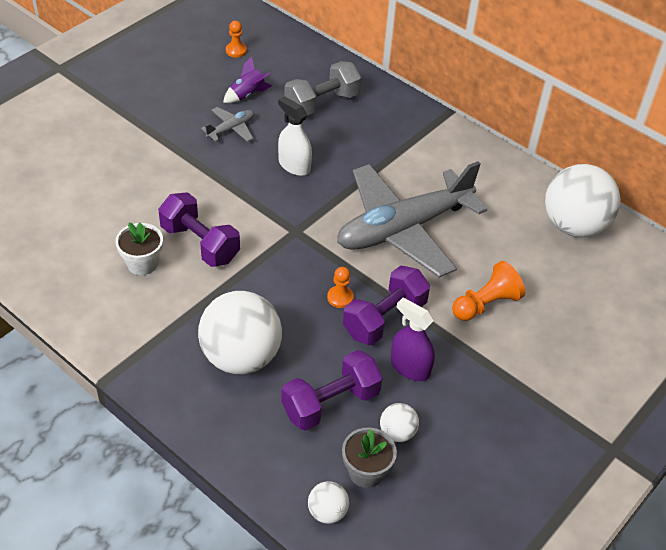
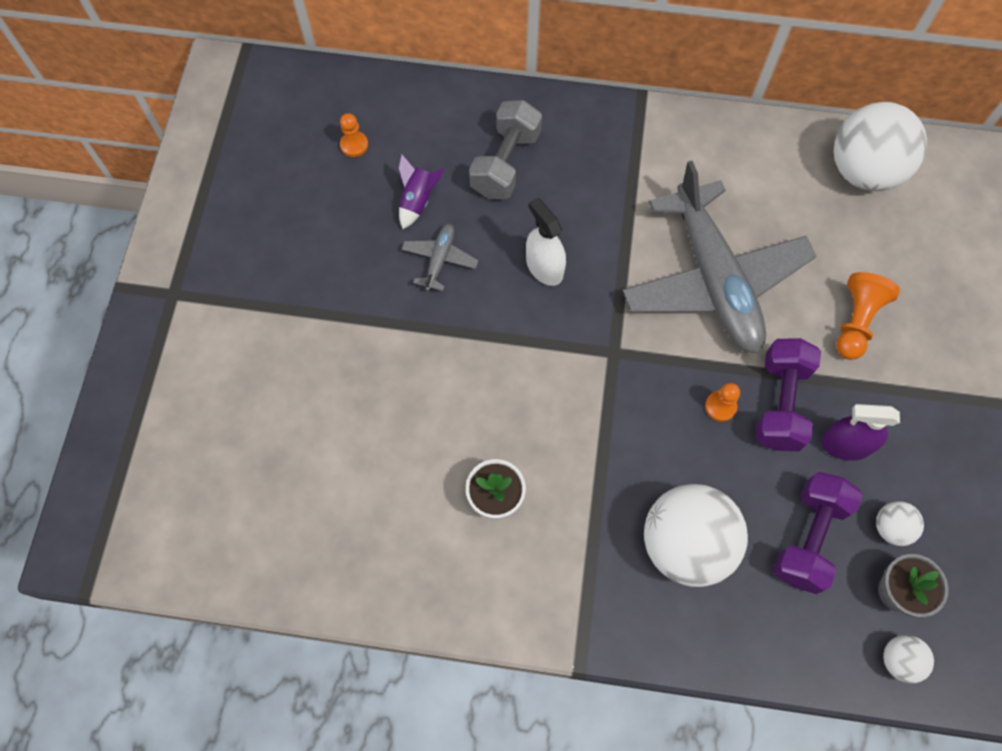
camera: 30 degrees left, 20 degrees up
purple dumbbell [158,192,240,267] -> none
white spray bottle [278,96,312,176] -> white spray bottle turned 45 degrees clockwise [526,198,566,286]
grey plane [337,161,487,278] -> grey plane turned 45 degrees counterclockwise [623,161,816,354]

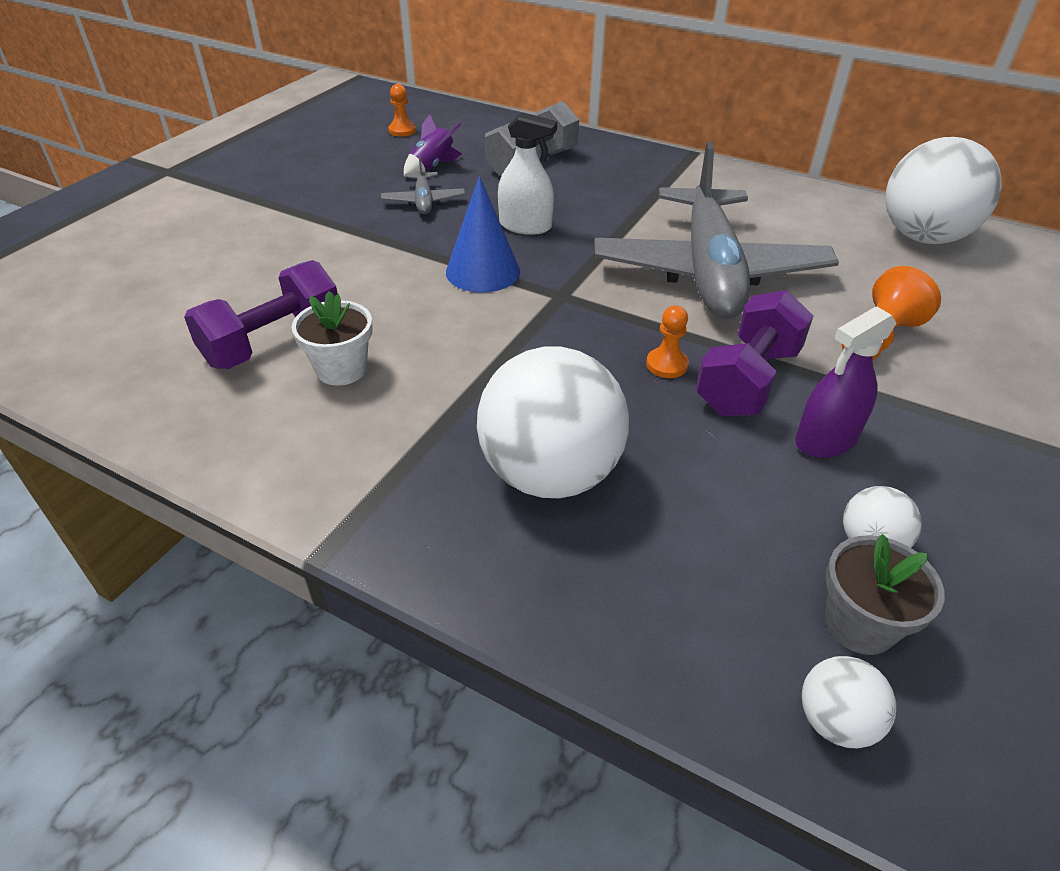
camera: 20 degrees right, 25 degrees down
grey plane [401,224,478,291] -> grey plane turned 135 degrees clockwise [381,155,465,214]
white spray bottle [526,198,566,286] -> white spray bottle turned 120 degrees clockwise [498,112,557,235]
purple dumbbell [773,472,863,594] -> purple dumbbell moved to [184,260,338,369]
purple spray bottle [821,404,900,461] -> purple spray bottle turned 60 degrees counterclockwise [795,307,896,458]
none -> blue cone [446,176,520,293]

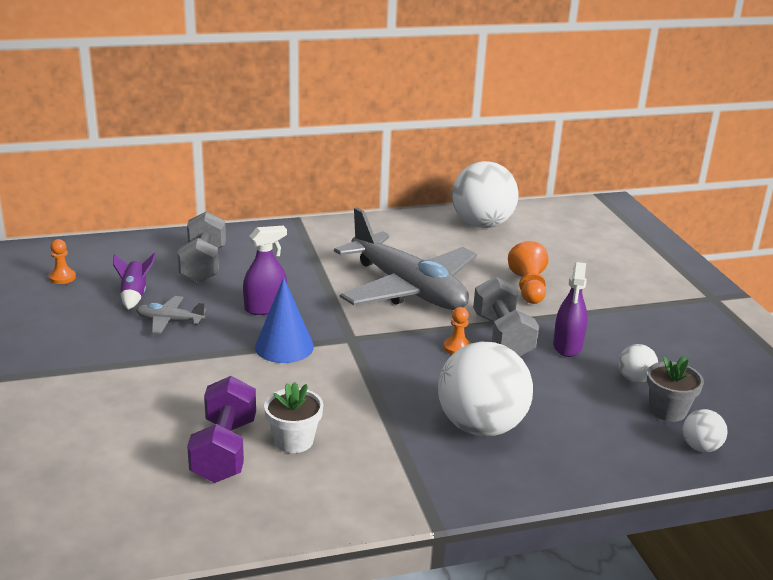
camera: 45 degrees left, 15 degrees down
grey plane [381,155,465,214] -> grey plane turned 150 degrees clockwise [136,296,206,334]
white spray bottle [498,112,557,235] -> purple spray bottle [243,226,287,315]
purple dumbbell [696,290,813,416] -> grey dumbbell [473,276,539,356]

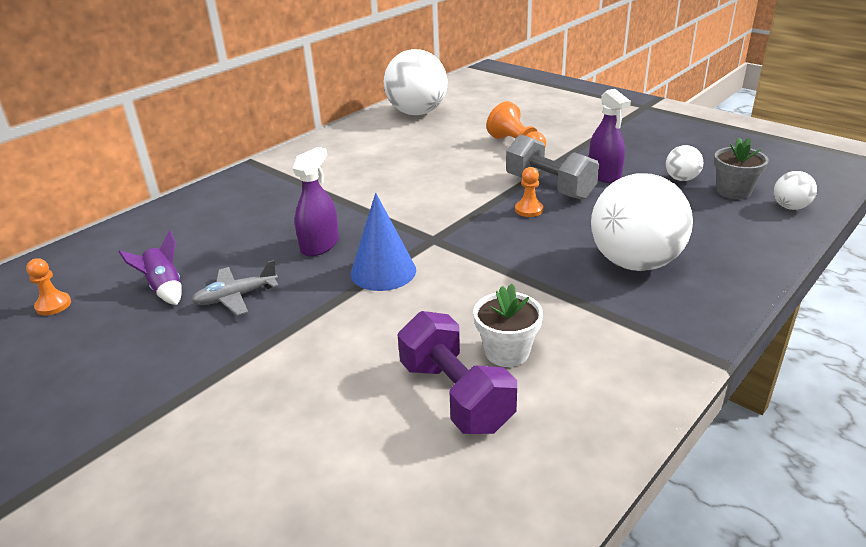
camera: 30 degrees left, 5 degrees up
grey dumbbell [177,211,226,283] -> none
grey plane [334,207,477,310] -> none

